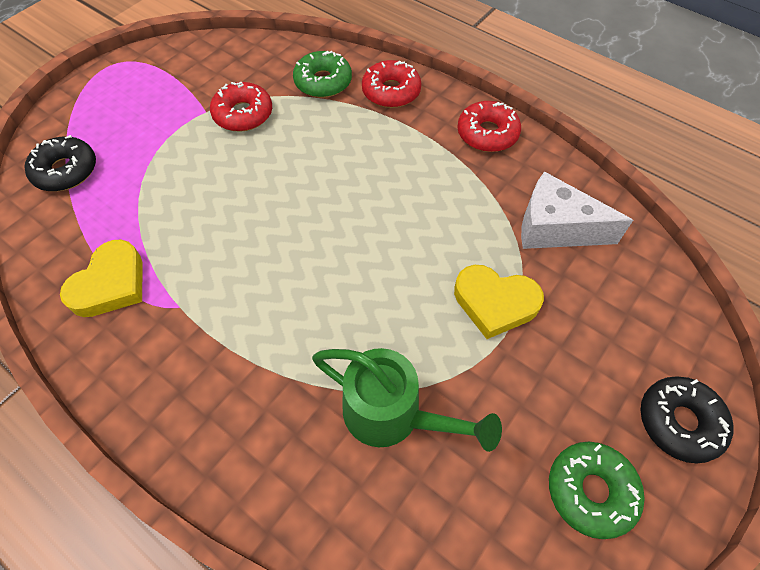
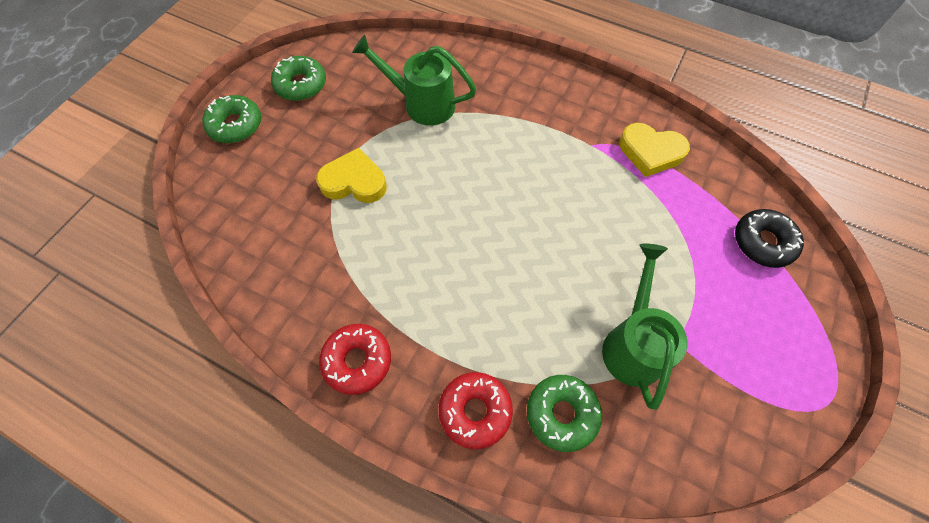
camera: 170 degrees right, 5 degrees up
yellow heart [60,240,143,317] -> yellow heart turned 90 degrees counterclockwise [619,123,690,177]
red donut [210,82,272,132] -> green watering can [602,244,687,410]
white cheese [521,171,633,249] -> none
black donut [641,376,734,463] -> green donut [202,95,261,143]

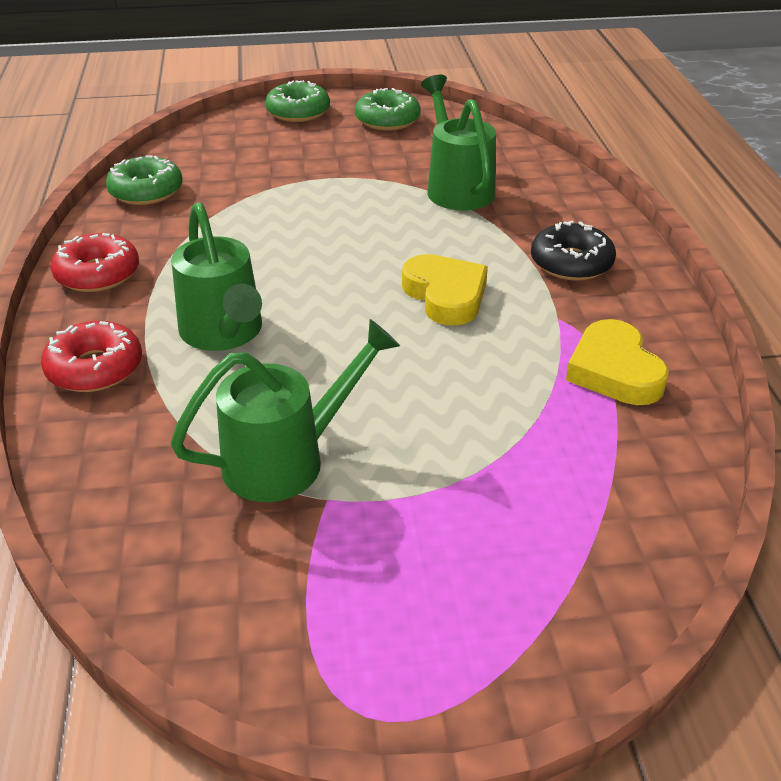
camera: 55 degrees right, 25 degrees down
yellow heart [316,148,387,203] -> yellow heart moved to [402,254,488,326]
green donut [527,375,602,452] -> green donut moved to [106,155,182,205]
black donut [735,209,804,268] -> black donut moved to [531,221,616,281]
none -> green watering can [171,202,262,351]

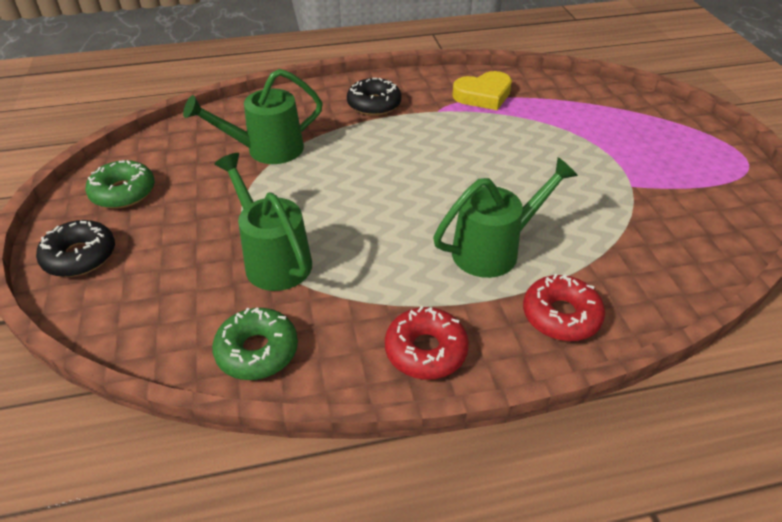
camera: 95 degrees left, 5 degrees up
green watering can [170,319,400,502] -> green watering can moved to [214,153,312,291]
green donut [265,80,330,122] -> black donut [36,220,115,277]
yellow heart [402,254,488,326] -> none

